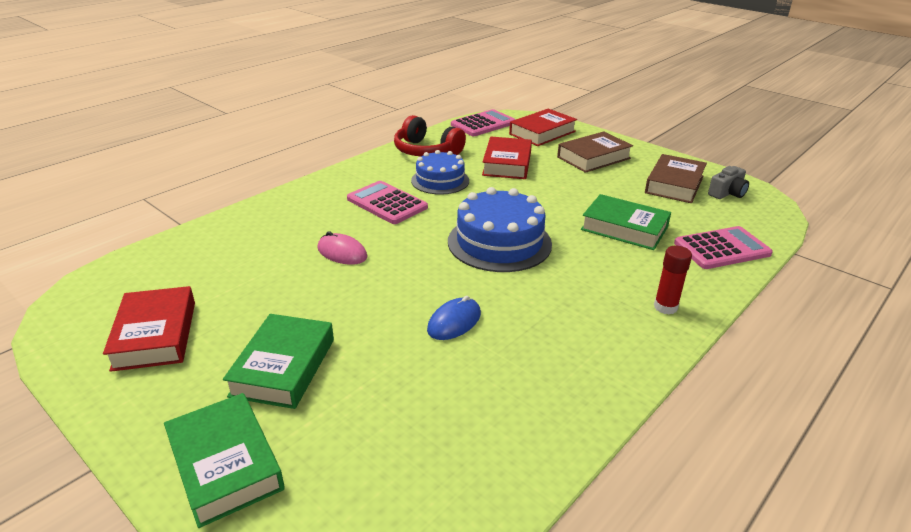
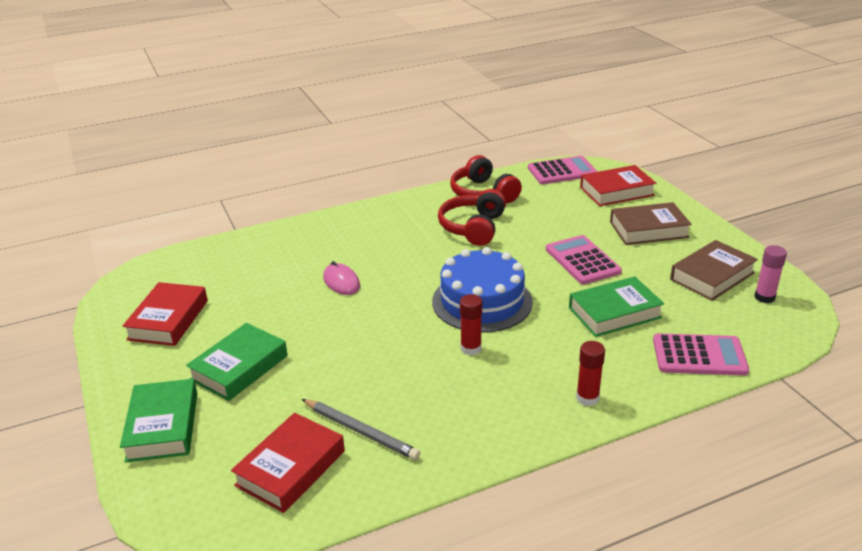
camera: 25 degrees right, 0 degrees up
pink calculator [347,181,428,224] -> pink calculator moved to [546,235,622,284]
blue cake [411,150,469,195] -> red headphones [438,189,506,246]
blue mouse [427,296,481,340] -> none
red book [482,137,532,179] -> red book moved to [231,413,345,513]
green book [581,194,671,250] -> green book turned 75 degrees counterclockwise [569,276,664,337]
grey camera [708,166,749,199] -> pink glue stick [754,245,787,303]
none -> grey pencil [302,399,420,460]
none -> red glue stick [460,294,482,355]

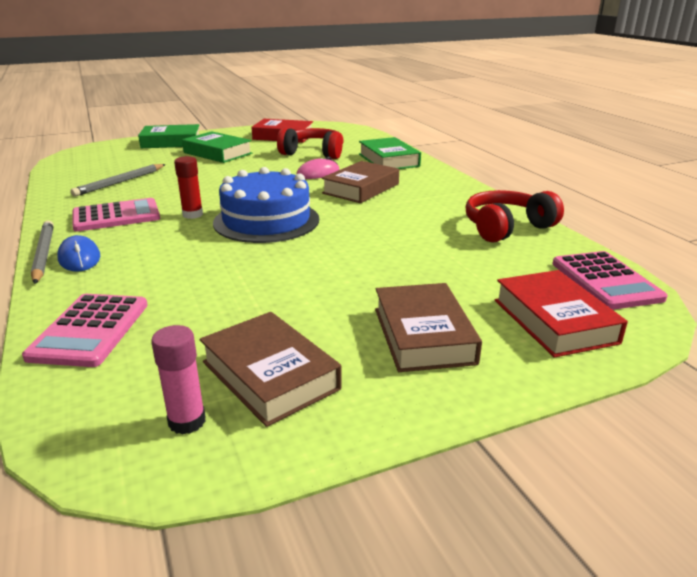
camera: 90 degrees right, 5 degrees down
red book [231,413,345,513] -> none
red headphones [438,189,506,246] -> red headphones moved to [277,128,344,159]
pink calculator [546,235,622,284] -> pink calculator moved to [72,198,160,232]
green book [569,276,664,337] -> green book moved to [359,137,421,169]
red glue stick [576,341,605,406] -> blue mouse [57,235,100,272]
none -> grey pencil [31,221,54,284]
none -> brown book [322,161,399,203]

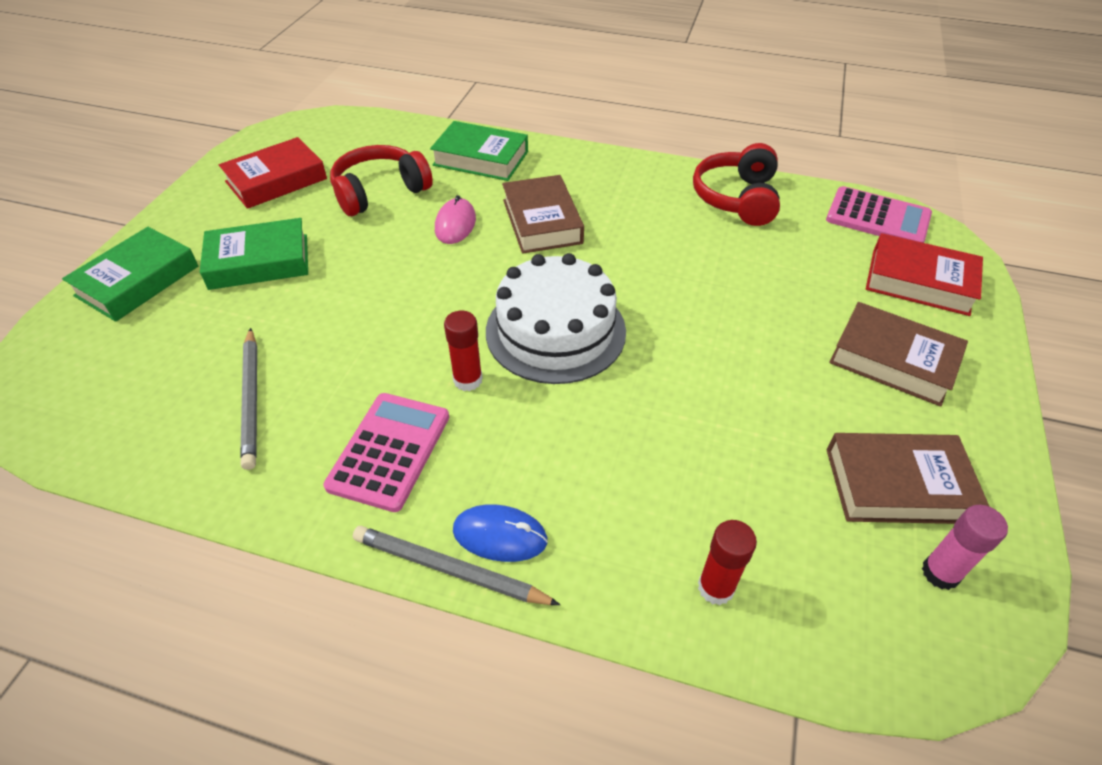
camera: 50 degrees left, 20 degrees up
pink calculator [22,294,148,367] -> red glue stick [698,520,757,605]
blue cake [213,167,319,243] -> white cake [486,253,626,384]

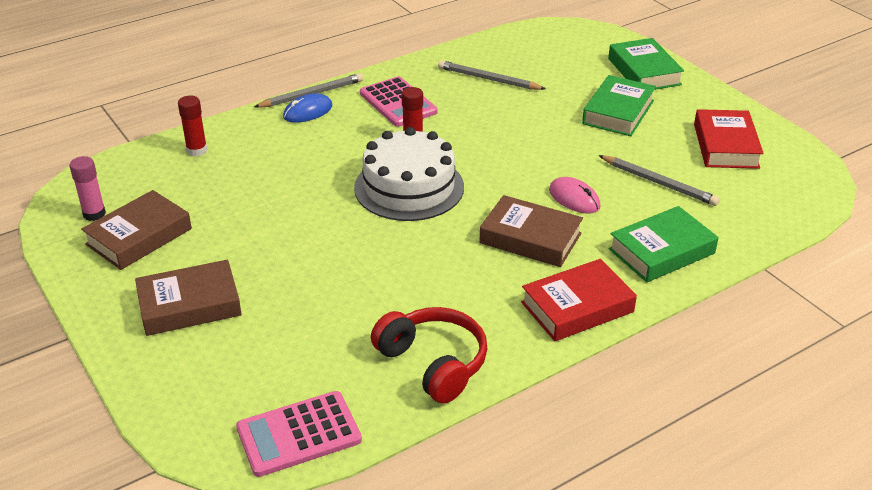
camera: 130 degrees right, 10 degrees down
red headphones [330,145,433,216] -> grey pencil [598,155,720,206]
red book [866,233,983,316] -> red book moved to [521,259,637,341]

